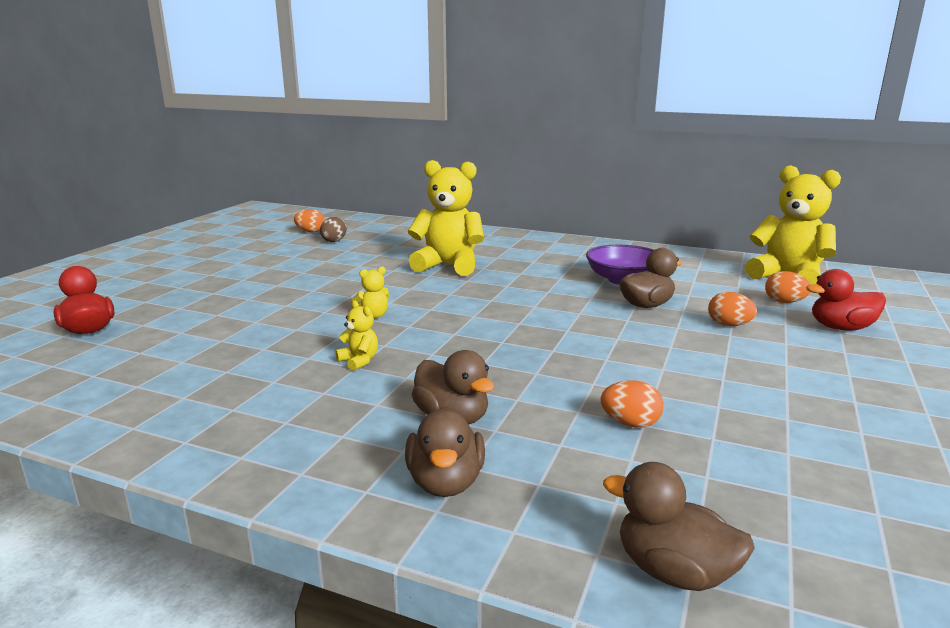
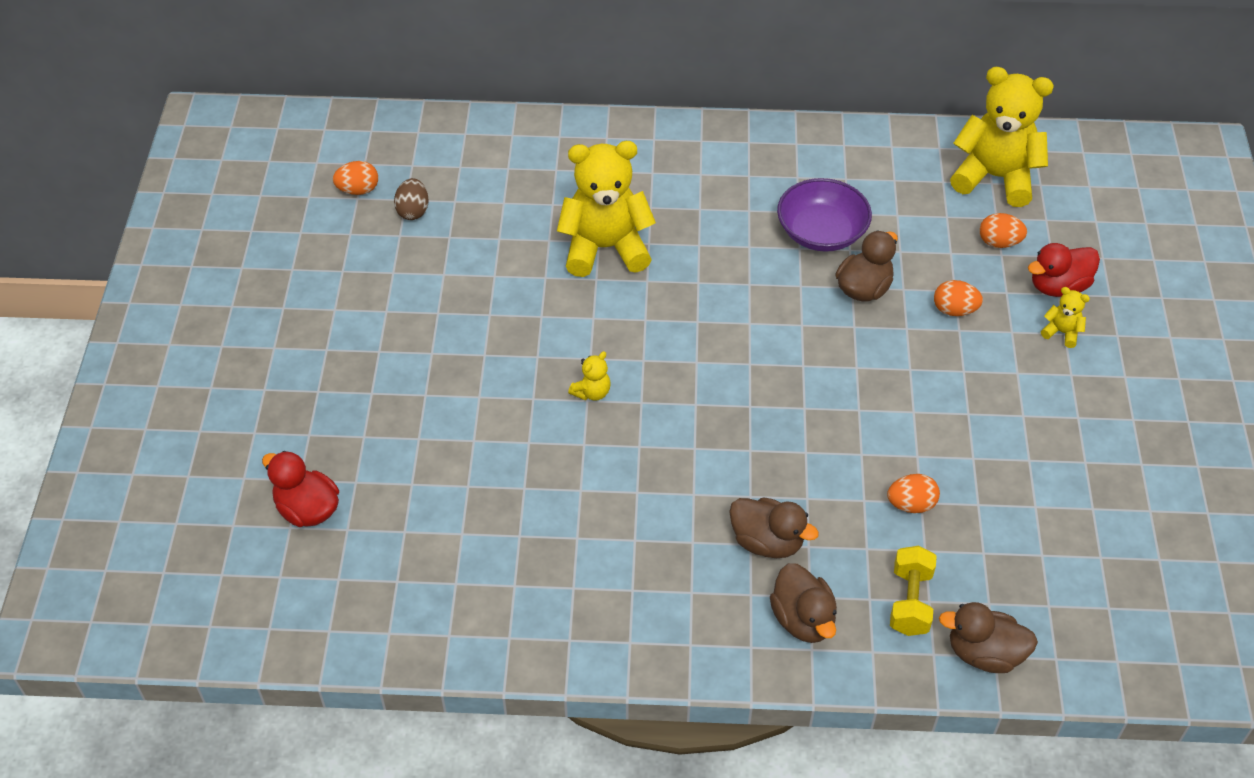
camera: 20 degrees left, 30 degrees up
yellow teddy bear [335,301,378,371] -> yellow teddy bear moved to [1041,287,1090,348]
none -> yellow dumbbell [890,546,937,636]

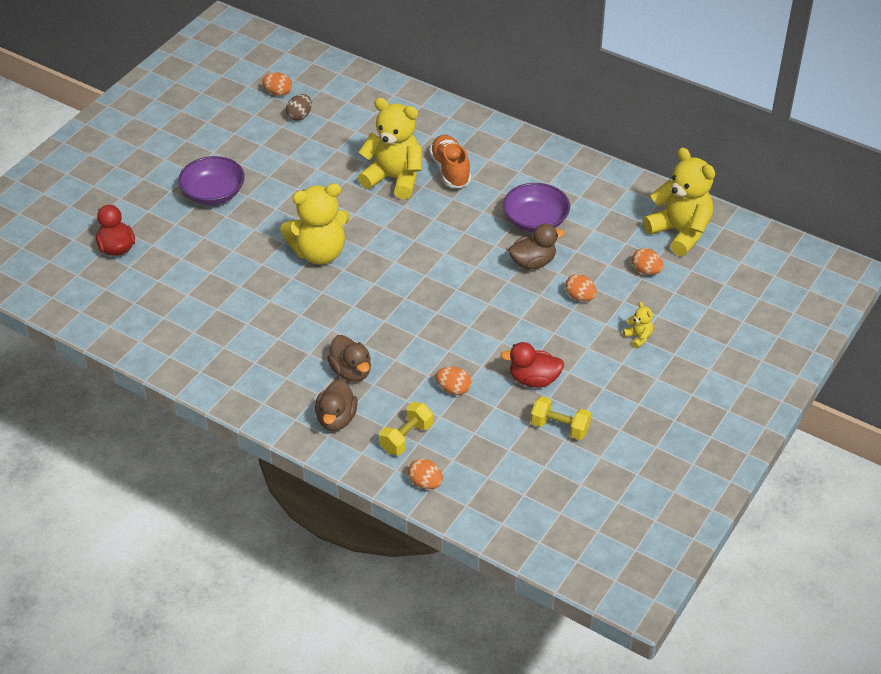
camera: 30 degrees right, 5 degrees down
yellow teddy bear [568,351,610,401] -> yellow teddy bear [280,183,350,265], size x2.39
brown duck [939,602,1038,673] -> orange egg [408,459,443,489]
red duck [1028,243,1100,297] -> red duck moved to [500,342,564,388]
none -> purple bowl [178,156,245,205]
none -> orange shoe [429,135,471,188]
none -> yellow dumbbell [530,396,591,440]

